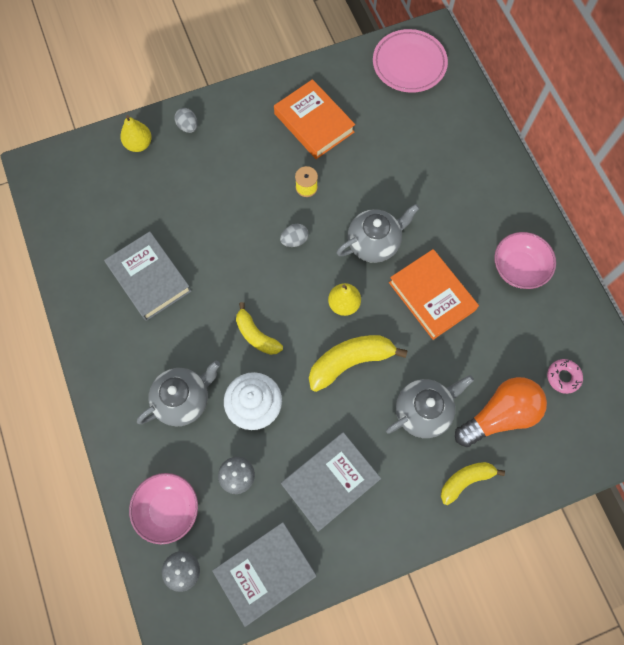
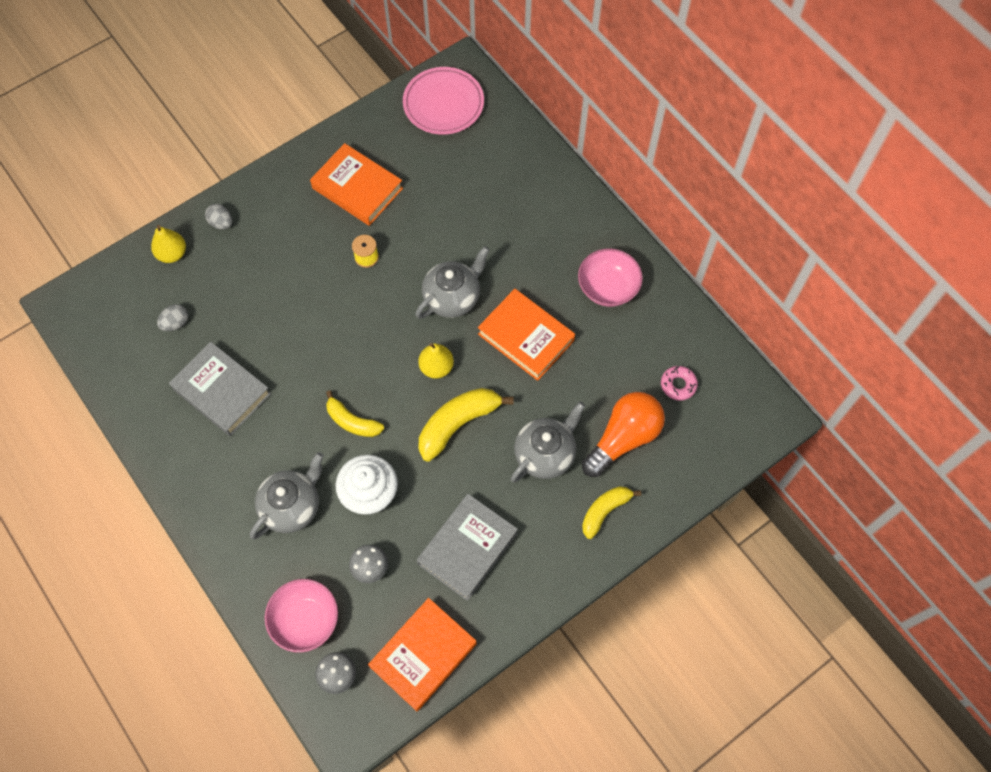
camera: 15 degrees left, 5 degrees down
grey book [212,522,317,627] -> orange book [368,598,477,711]
grey egg [280,224,309,247] -> grey egg moved to [157,304,188,331]

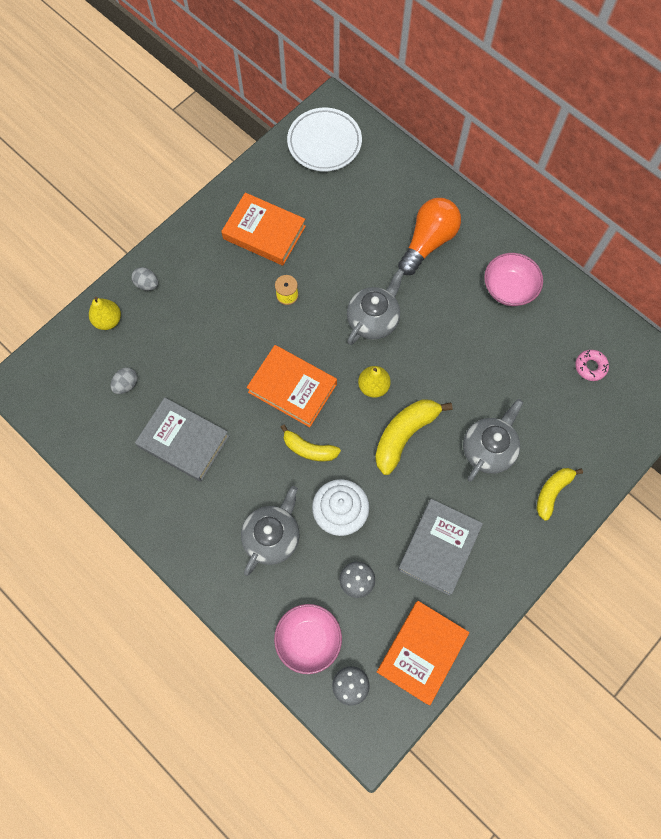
camera: 10 degrees left, 5 degrees up
pink plate [403,67,484,135] -> white plate [287,108,362,171]
orange book [478,289,575,381] -> orange book moved to [247,345,337,427]
orange light bulb [582,392,665,477] -> orange light bulb moved to [398,198,461,275]

